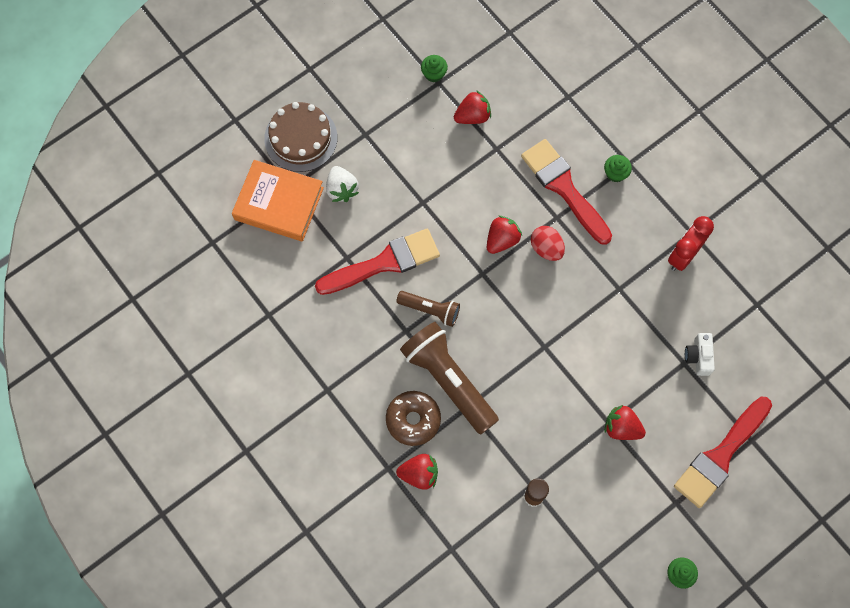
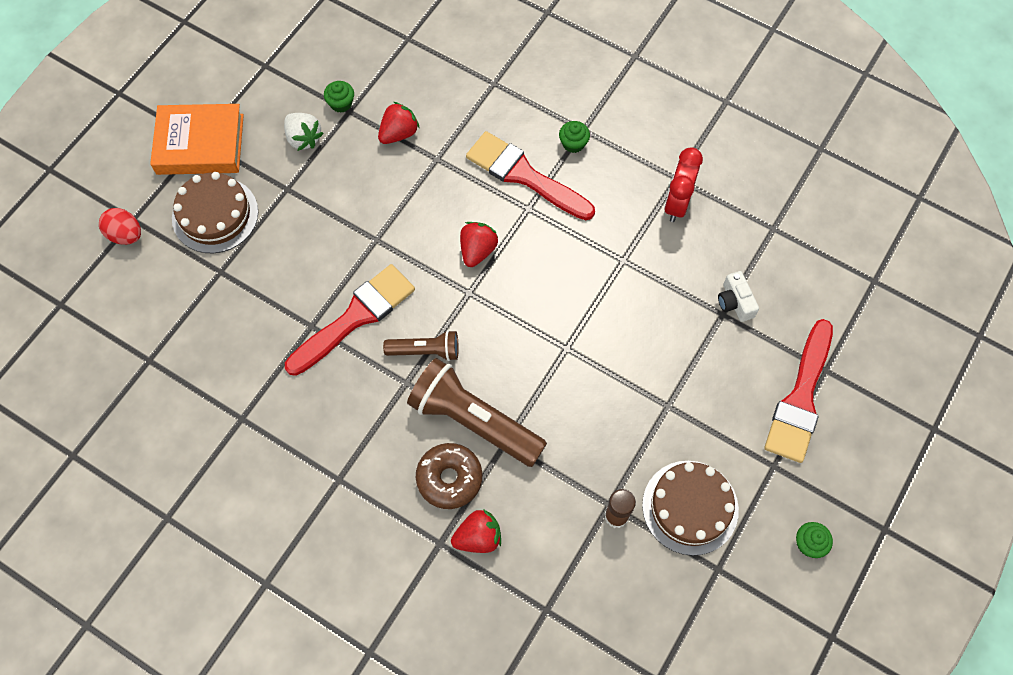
camera: 20 degrees left, 5 degrees down
orange book [232,160,324,241] -> orange book moved to [150,104,244,175]
white strawberry [326,166,359,202] -> white strawberry moved to [284,113,324,151]
red egg [531,226,565,261] -> red egg moved to [99,208,141,245]
red strawberry [604,405,646,440] -> none
none -> brown cake [642,461,739,556]

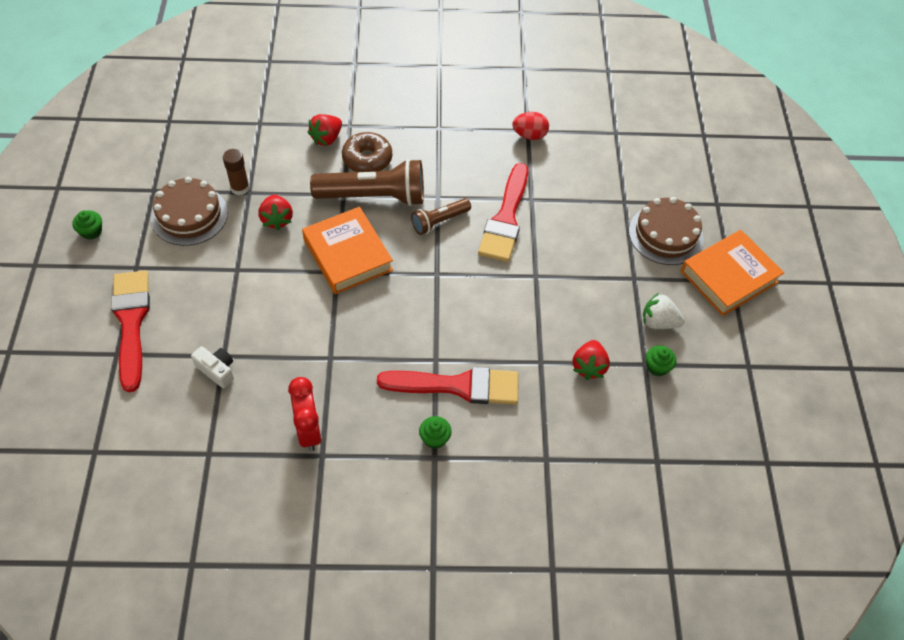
camera: 145 degrees right, 10 degrees down
red egg [99,208,141,245] -> red egg moved to [512,112,549,140]
red strawberry [460,222,498,267] -> red strawberry moved to [258,195,293,231]
none -> orange book [302,207,393,294]

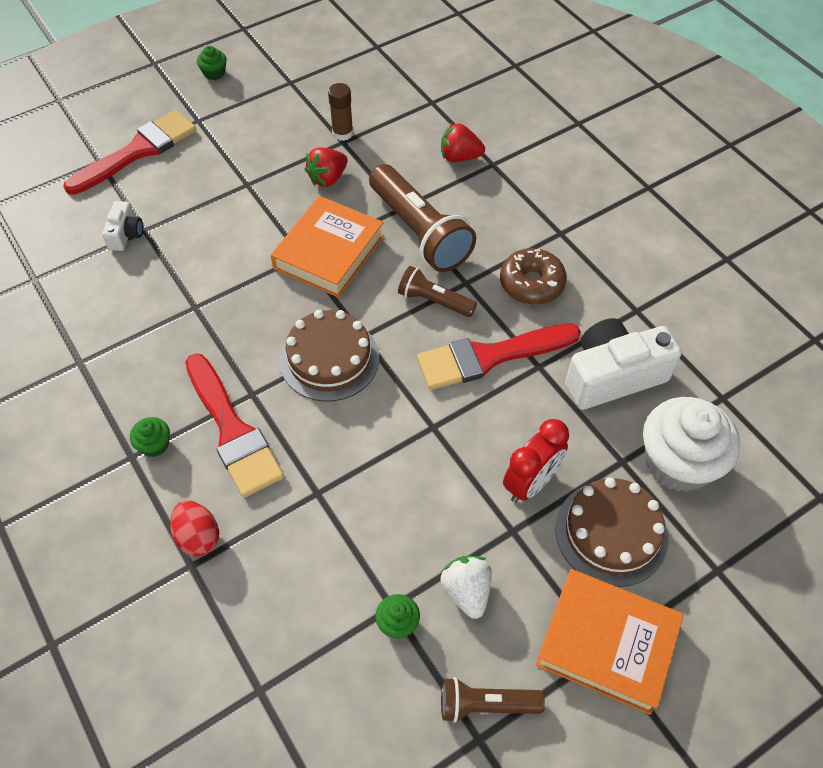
camera: 60 degrees right, 0 degrees up
brown cake [151,177,228,246] -> brown cake moved to [280,310,379,402]
red clock [288,377,322,451] -> red clock moved to [503,419,569,503]
brown donut [342,132,392,172] -> brown donut moved to [500,248,567,305]
red egg [512,112,549,140] -> red egg moved to [170,500,219,557]
red strawberry [572,340,610,380] -> none
none -> brown flashlight [441,677,545,723]
none -> white camera [565,318,682,410]
none -> white cupcake [643,397,740,492]

